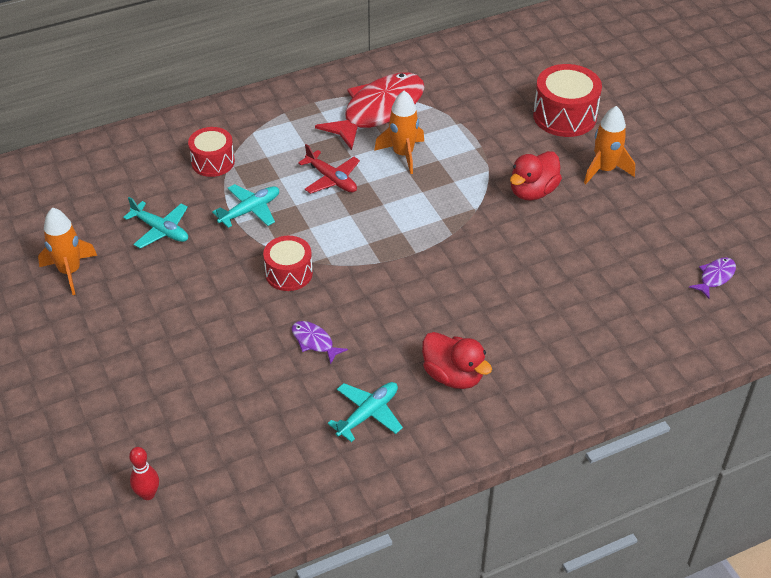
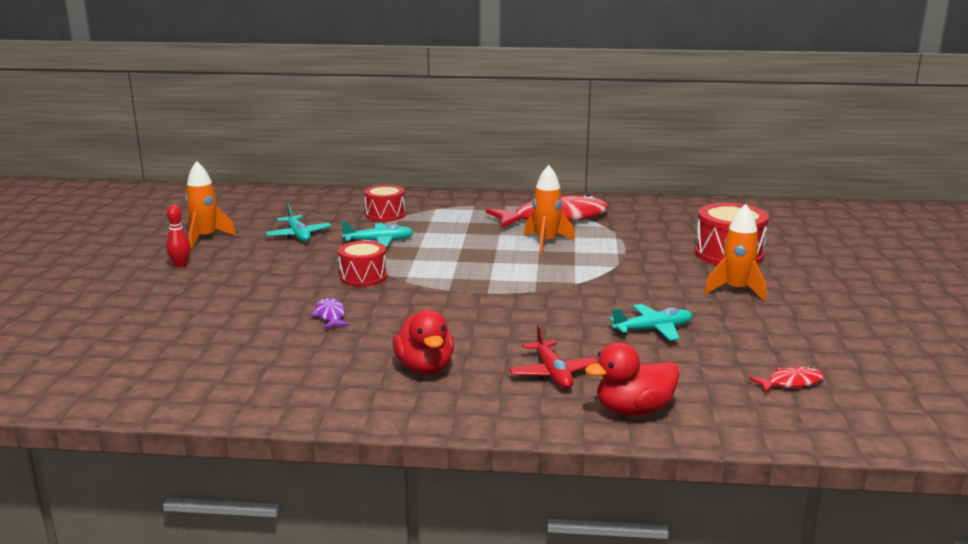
camera: 30 degrees right, 25 degrees down
red bowling pin [129,447,159,500] -> red bowling pin moved to [166,205,191,268]
red plane [298,144,360,194] -> red plane moved to [509,325,598,389]
turquoise plane [328,382,403,442] -> turquoise plane moved to [609,304,693,341]
red duck [510,151,562,201] -> red duck moved to [585,342,680,416]
purple fish [689,258,736,299] -> red fish [749,367,824,393]

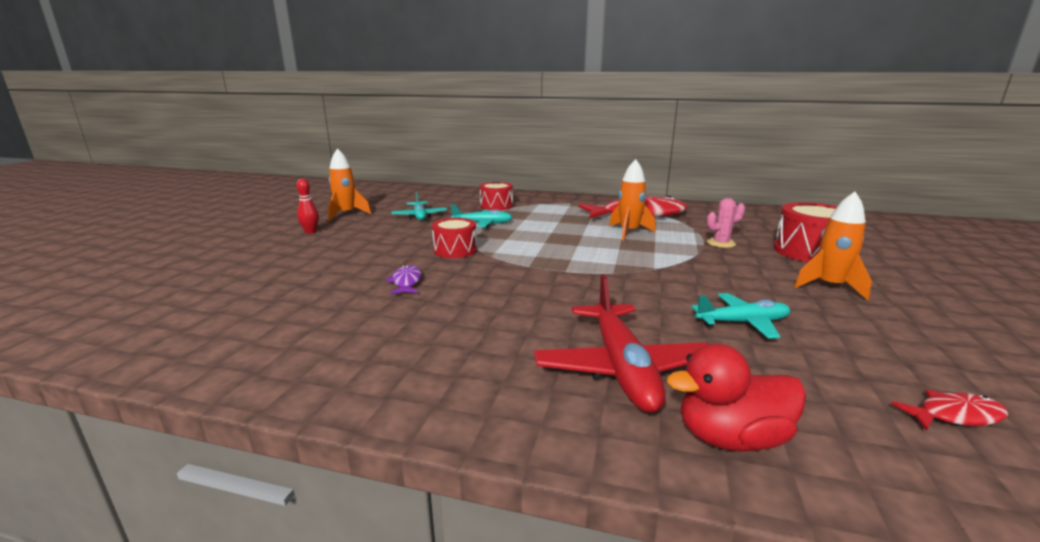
camera: 10 degrees right, 0 degrees up
red duck [392,310,454,375] -> none
red plane [509,325,598,389] -> red plane [534,274,707,413], size x1.61
none -> pink cactus [707,198,745,248]

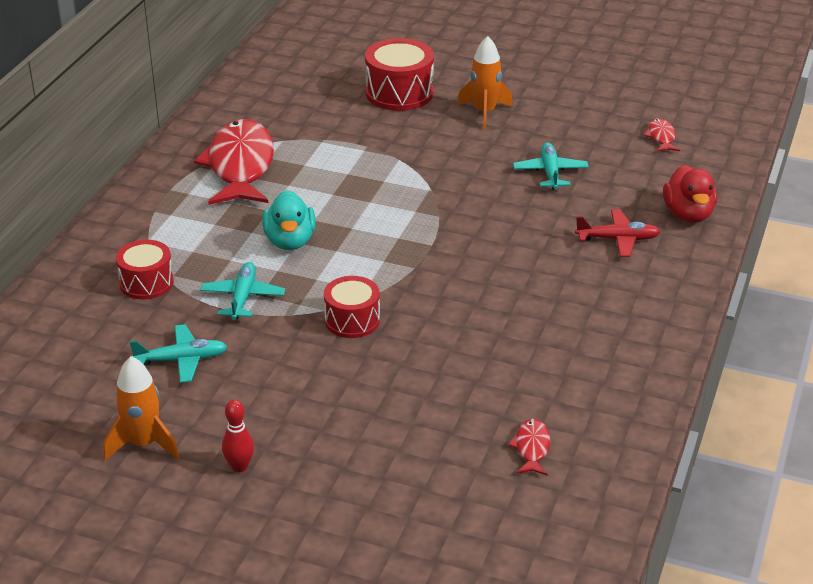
camera: 85 degrees left, 15 degrees up
purple fish [386,265,421,294] -> none
red plane [534,274,707,413] -> red plane [575,210,661,257], size x0.62
orange rocket [609,159,655,241] -> none
pink cactus [707,198,745,248] -> none
none -> turquoise duck [262,190,316,250]
none -> red fish [508,419,550,476]

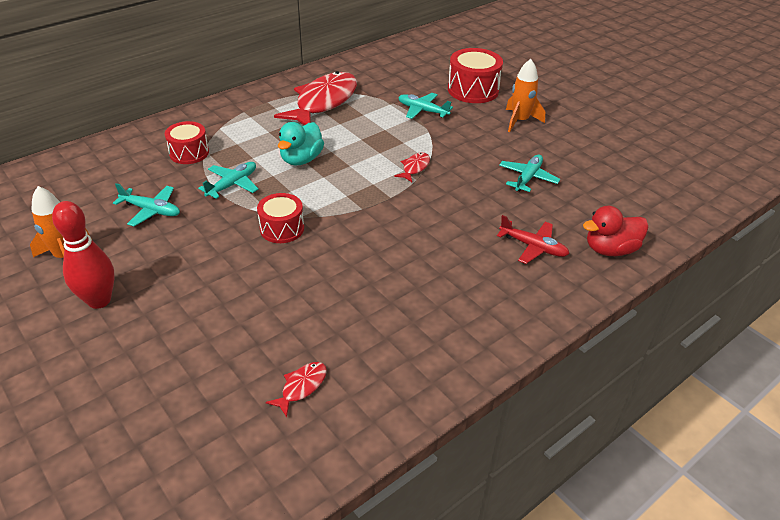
camera: 30 degrees right, 5 degrees up
red bowling pin [222,400,254,472] -> red bowling pin [52,201,115,309], size x1.77
red fish [644,118,680,152] -> red fish moved to [394,152,430,182]
red duck [663,165,717,223] -> red duck turned 45 degrees clockwise [583,206,648,256]
none -> turquoise plane [398,93,453,119]

